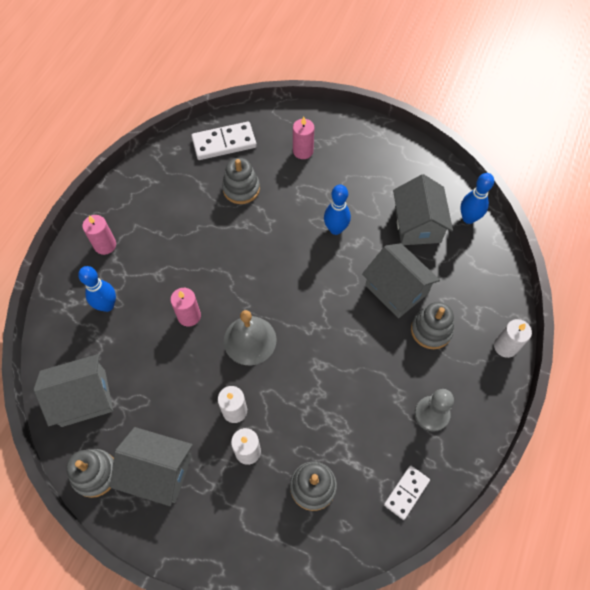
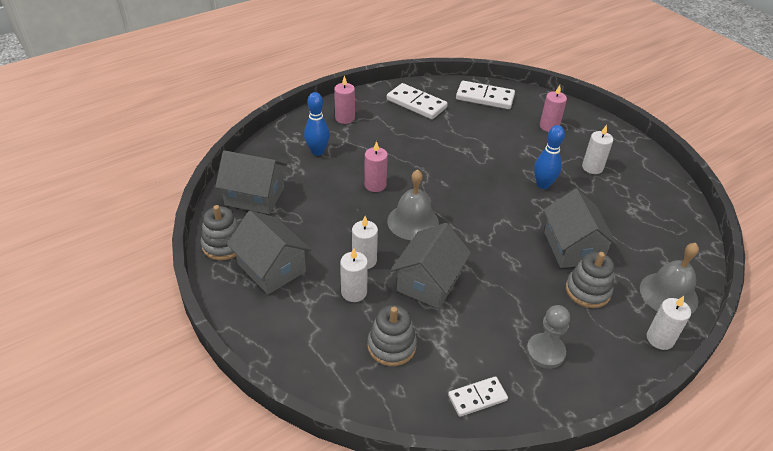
camera: 30 degrees right, 20 degrees down
grey stacking toy [222,158,260,204] -> none
grey house [393,174,453,245] -> grey house moved to [391,223,471,309]
blue bowling pin [460,173,494,224] -> none
none -> white domino [387,83,448,119]
none -> white candle [582,125,613,174]
none -> grey bell [640,243,699,314]

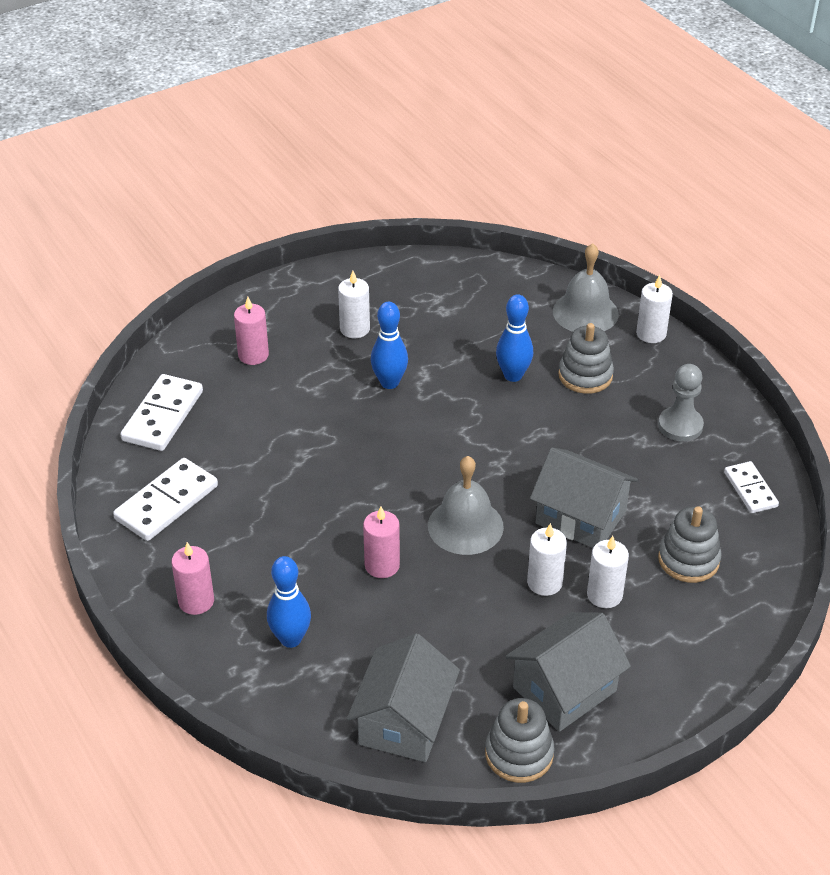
camera: 85 degrees left, 0 degrees up
grey house [544,188,618,268] -> blue bowling pin [496,294,533,382]

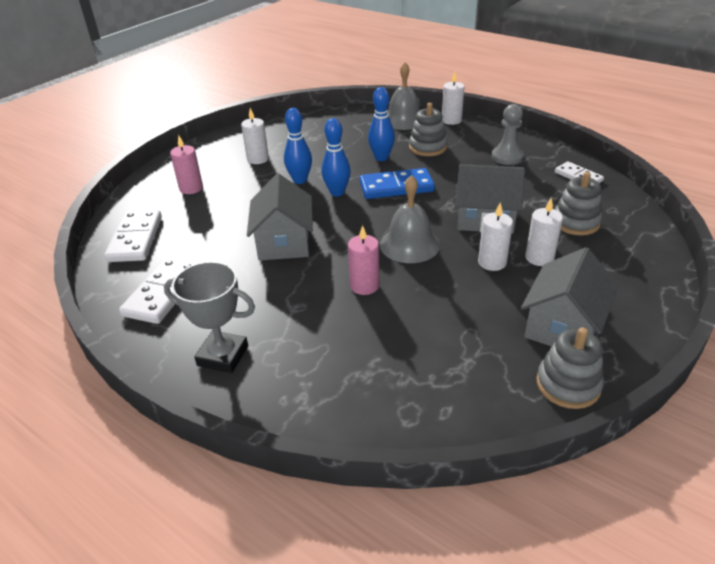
camera: 20 degrees left, 5 degrees down
pink candle [171,542,214,615] -> grey trophy [164,261,255,373]
blue bowling pin [267,556,311,648] -> blue bowling pin moved to [322,118,351,196]
grey house [347,633,460,762] -> grey house moved to [247,174,313,261]
none -> blue domino [359,168,435,199]

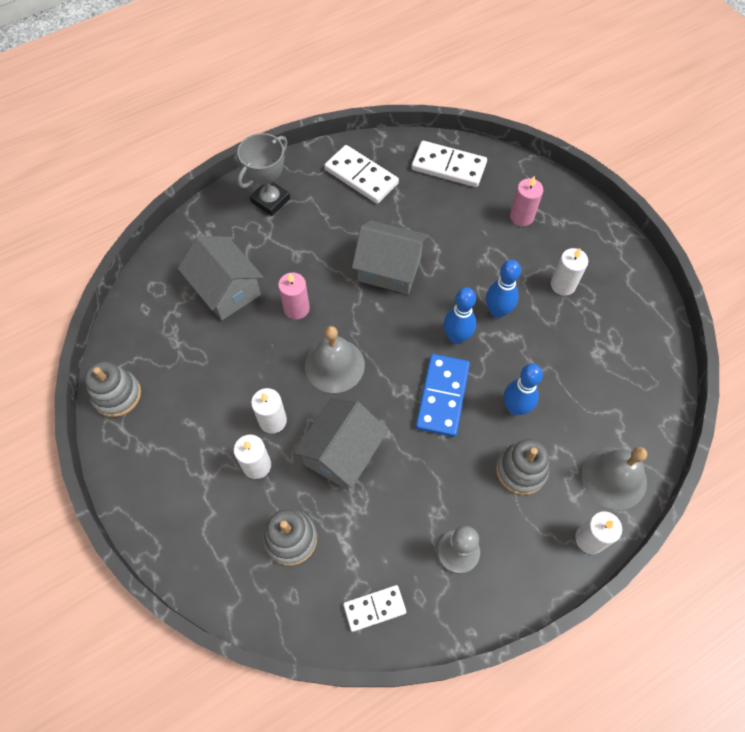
camera: 110 degrees right, 25 degrees up
grey house [521,247,619,346] -> grey house moved to [178,235,263,320]

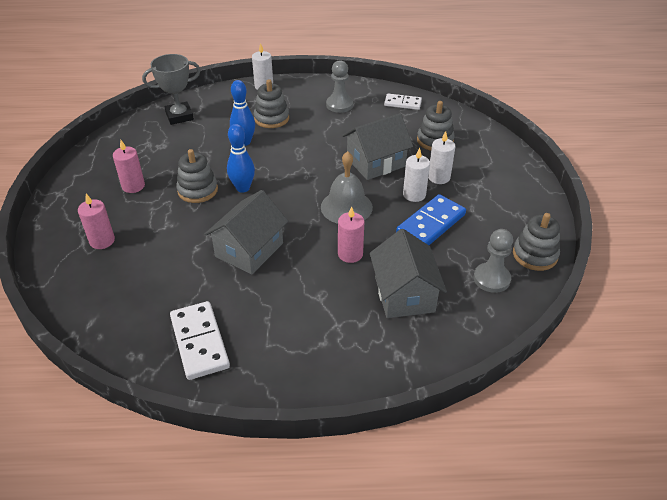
camera: 150 degrees left, 20 degrees down
grey trophy [237,133,290,216] -> grey trophy moved to [142,54,201,125]
grey house [352,220,428,294] -> grey house turned 75 degrees clockwise [204,190,288,275]
white domino [411,141,487,187] -> none
blue domino [416,354,470,437] -> blue domino moved to [396,194,466,245]
blue bowling pin [486,260,521,318] -> grey stacking toy [176,149,218,203]
white candle [551,248,588,295] -> pink candle [113,140,145,193]
grey bell [582,447,647,510] -> none
none -> grey pawn [474,229,513,293]

